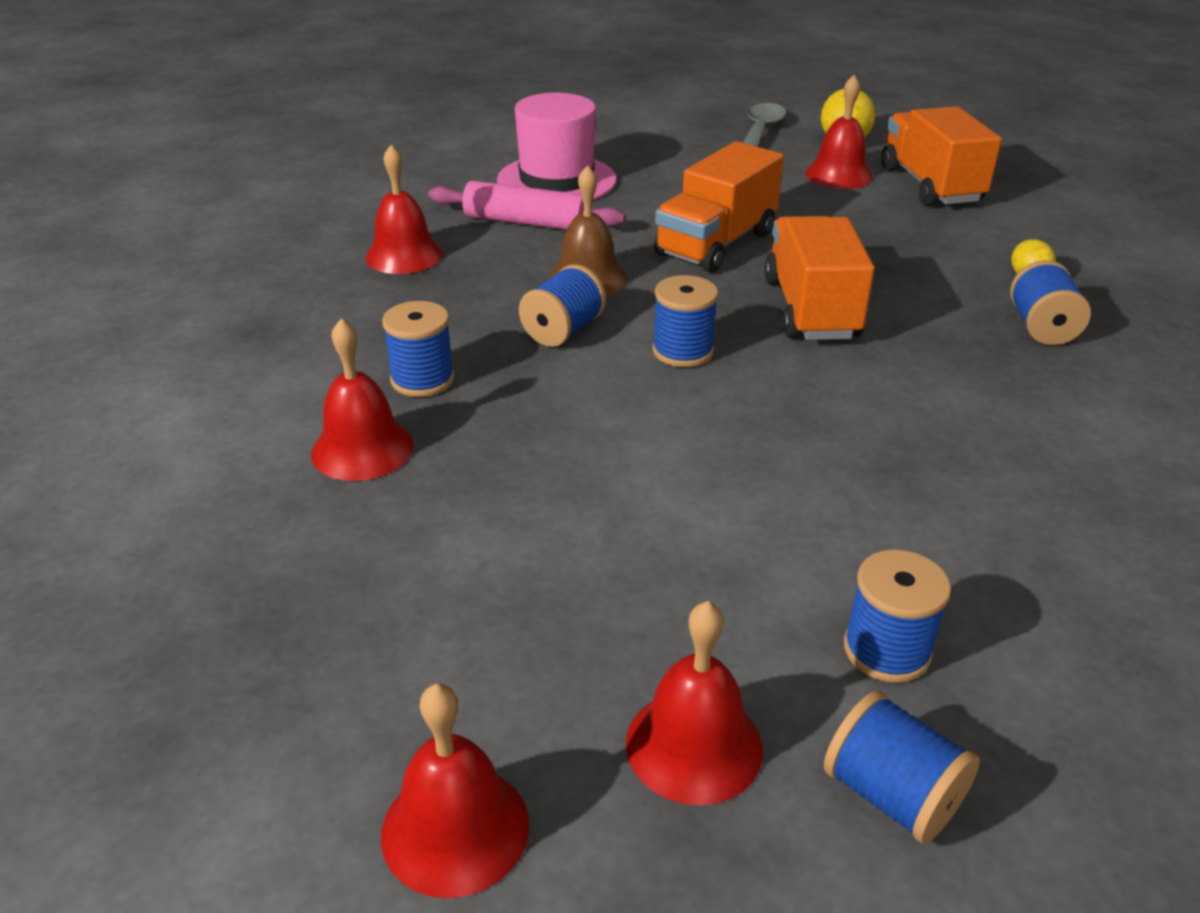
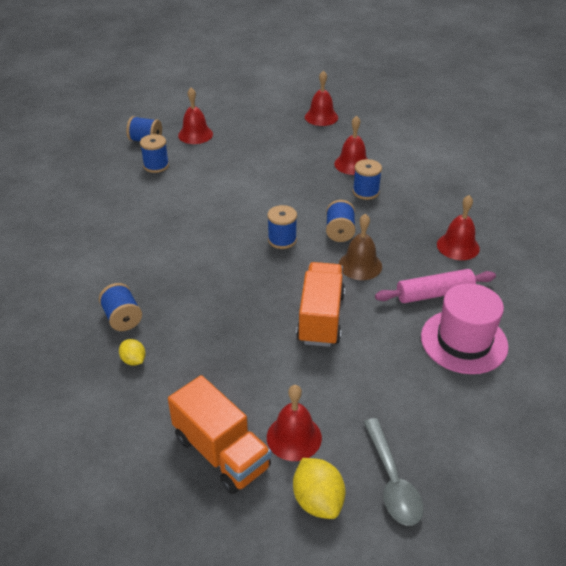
camera: 150 degrees right, 5 degrees up
red bell [381,683,530,898] -> red bell moved to [305,71,338,126]
orange truck [764,216,875,340] -> none

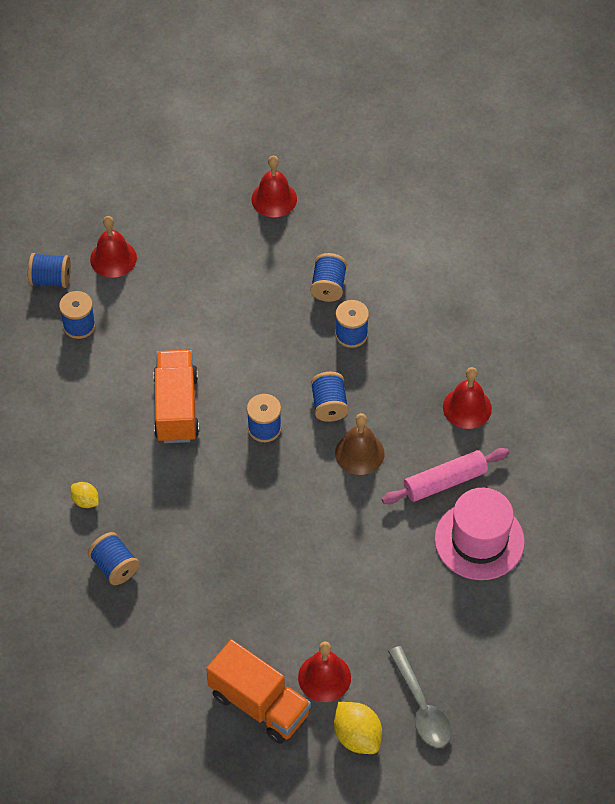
camera: 10 degrees left, 15 degrees up
yellow lemon [119,339,146,366] -> yellow lemon moved to [71,482,99,508]
orange truck [296,262,345,347] -> orange truck moved to [153,350,199,443]
red bell [334,116,368,175] -> blue spool [310,253,347,302]

